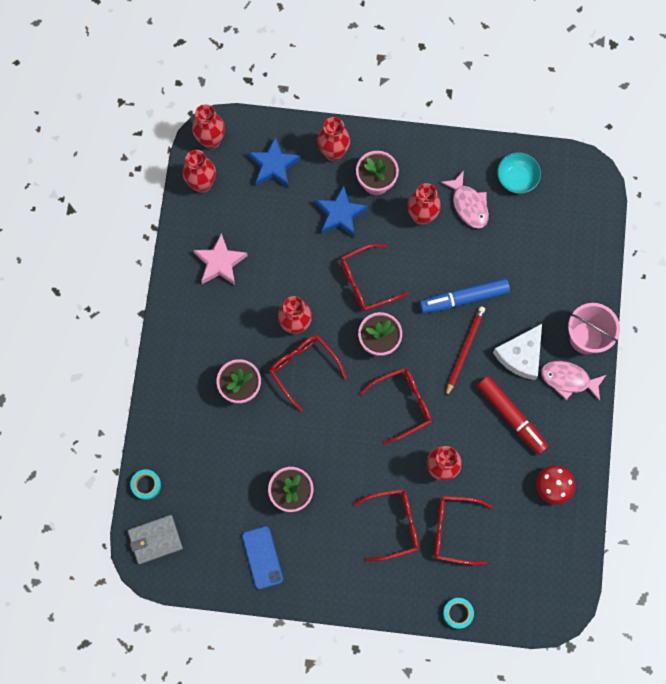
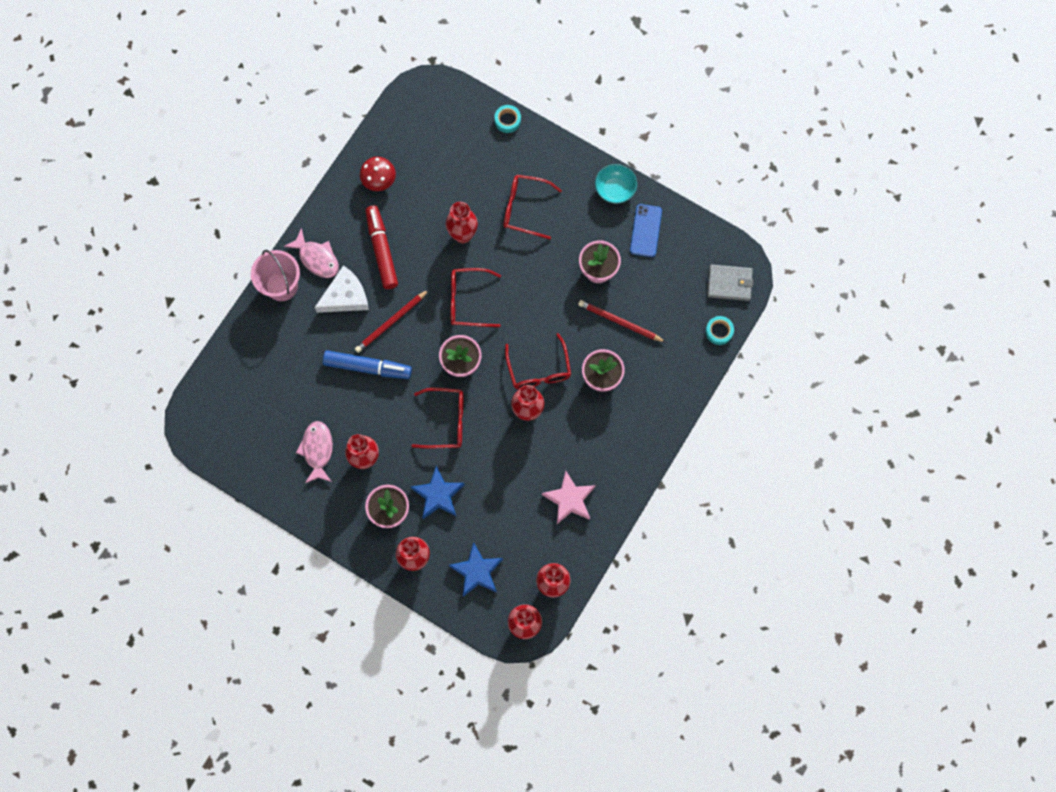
camera: 155 degrees left, 0 degrees up
red glasses [434,496,492,565] -> none
turquoise bowl [497,152,541,194] -> turquoise bowl moved to [595,164,637,204]
none -> red pencil [578,300,665,342]

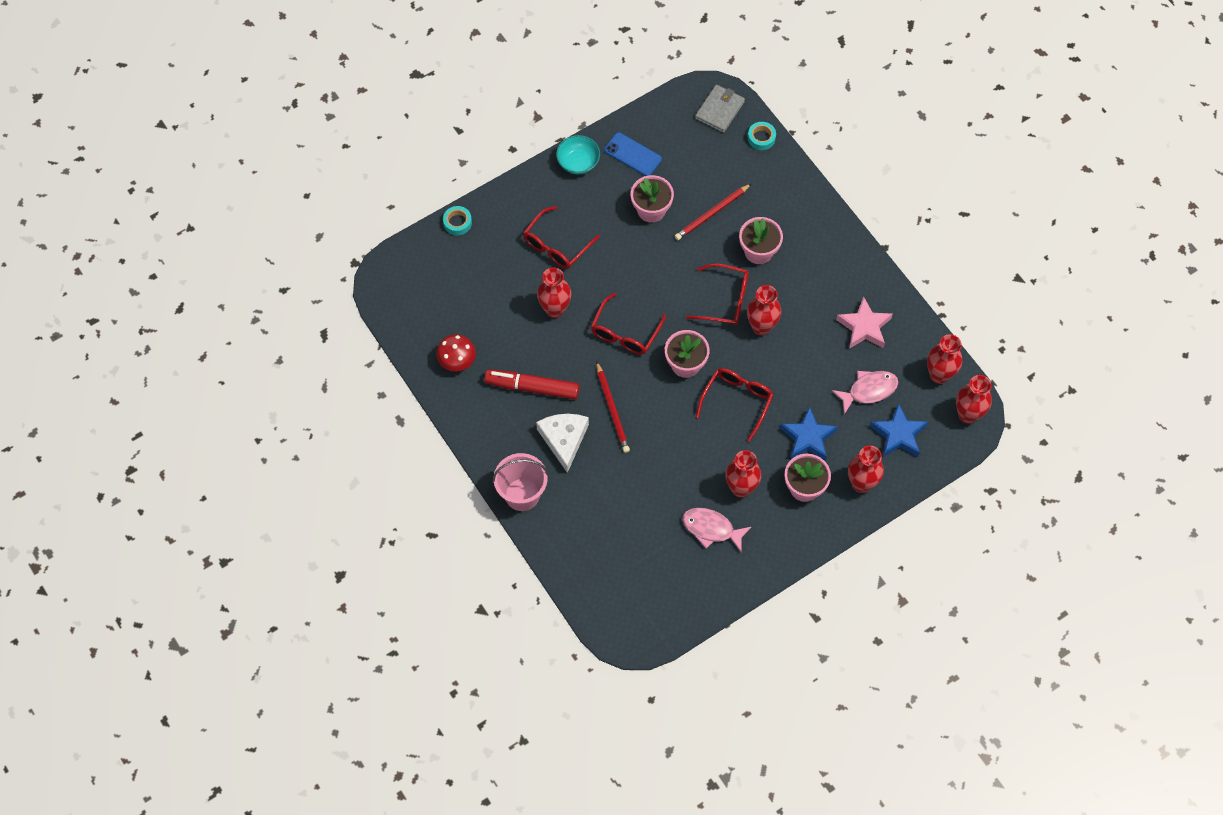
camera: 65 degrees left, 10 degrees down
pink fish [284,228,339,278] -> pink fish moved to [832,371,898,414]
blue marker [323,350,412,379] -> none

